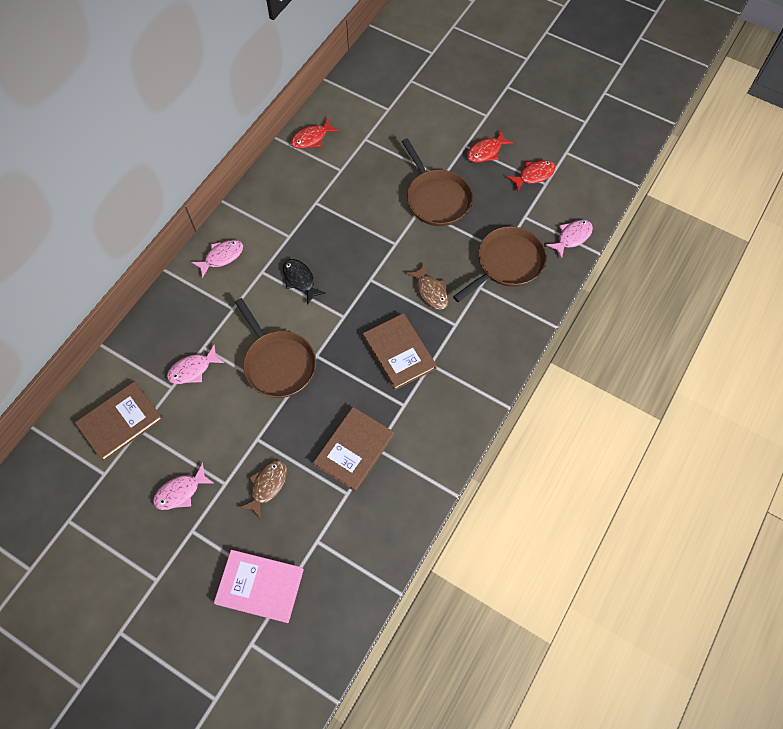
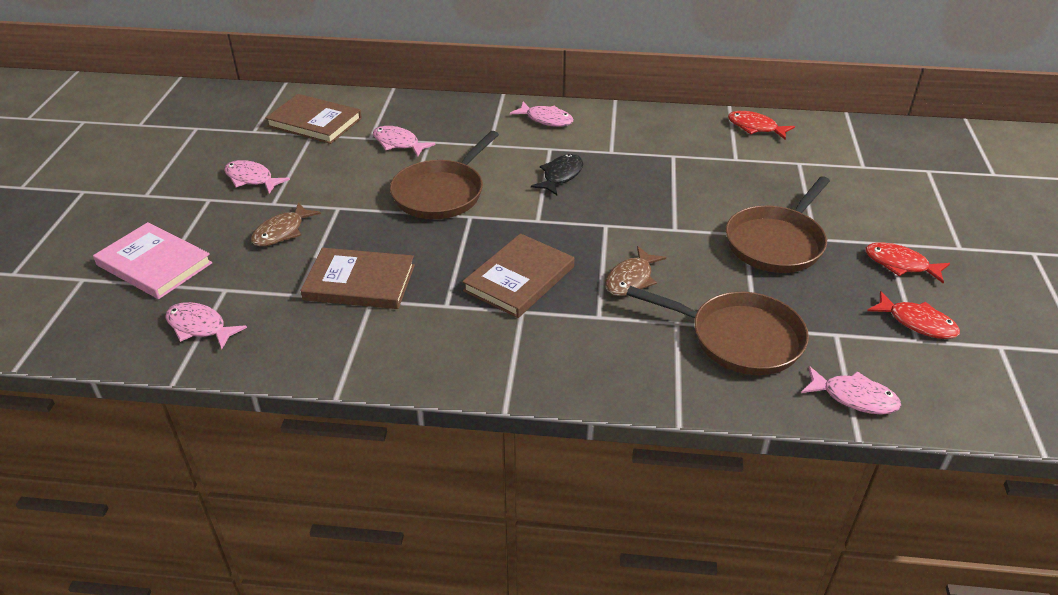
camera: 65 degrees right, 25 degrees down
pink book [214,550,304,623] -> pink book turned 45 degrees counterclockwise [93,222,212,299]
brown fish [239,460,287,520] -> brown fish turned 120 degrees clockwise [251,202,321,247]
none -> pink fish [165,302,247,349]

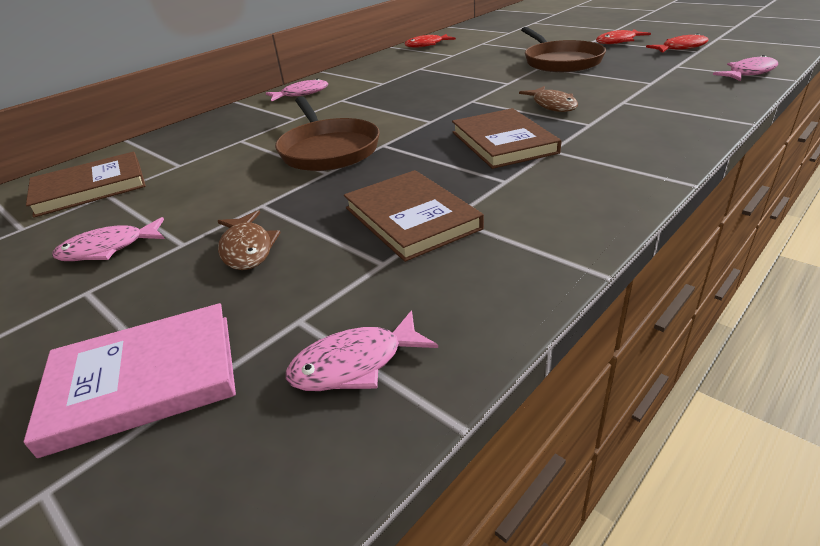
camera: 50 degrees left, 5 degrees down
brown book [301,248,415,309] -> brown book turned 75 degrees counterclockwise [344,170,484,262]
pink fish [373,126,436,157] -> none
black fish [531,154,583,195] -> none
brown pan [626,286,809,375] -> none

